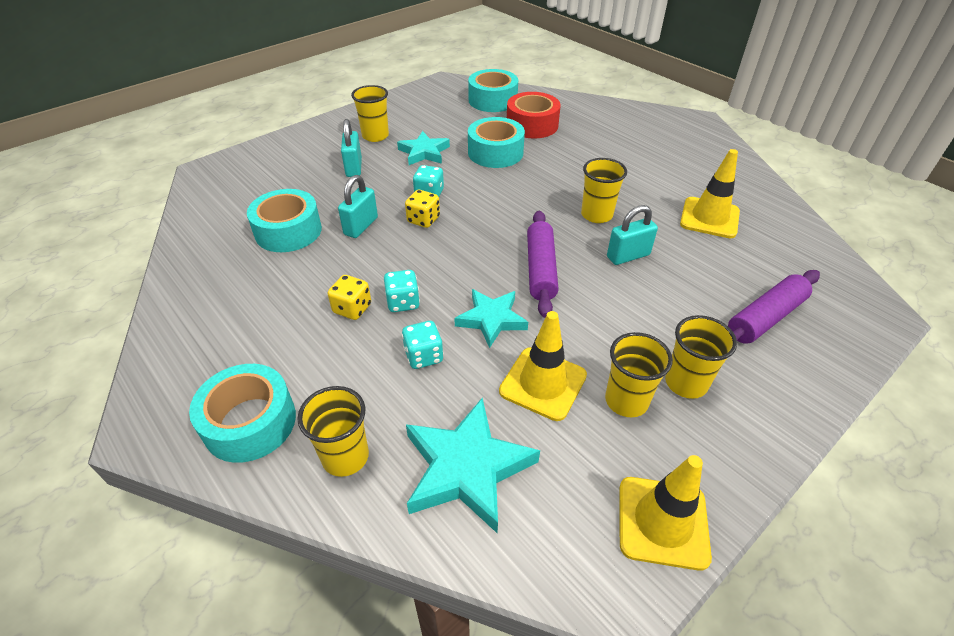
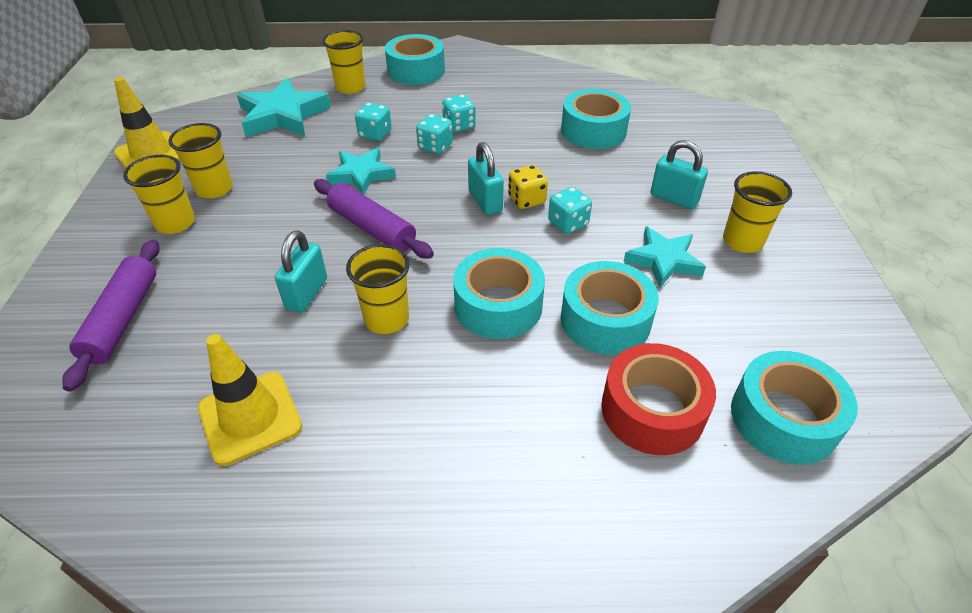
camera: 130 degrees right, 0 degrees up
yellow dice [328,275,371,320] -> turquoise dice [442,94,476,133]
turquoise padlock [338,175,378,238] -> turquoise padlock moved to [468,142,504,215]
yellow traffic cone [499,311,587,421] -> none
none -> turquoise tape [453,248,545,339]

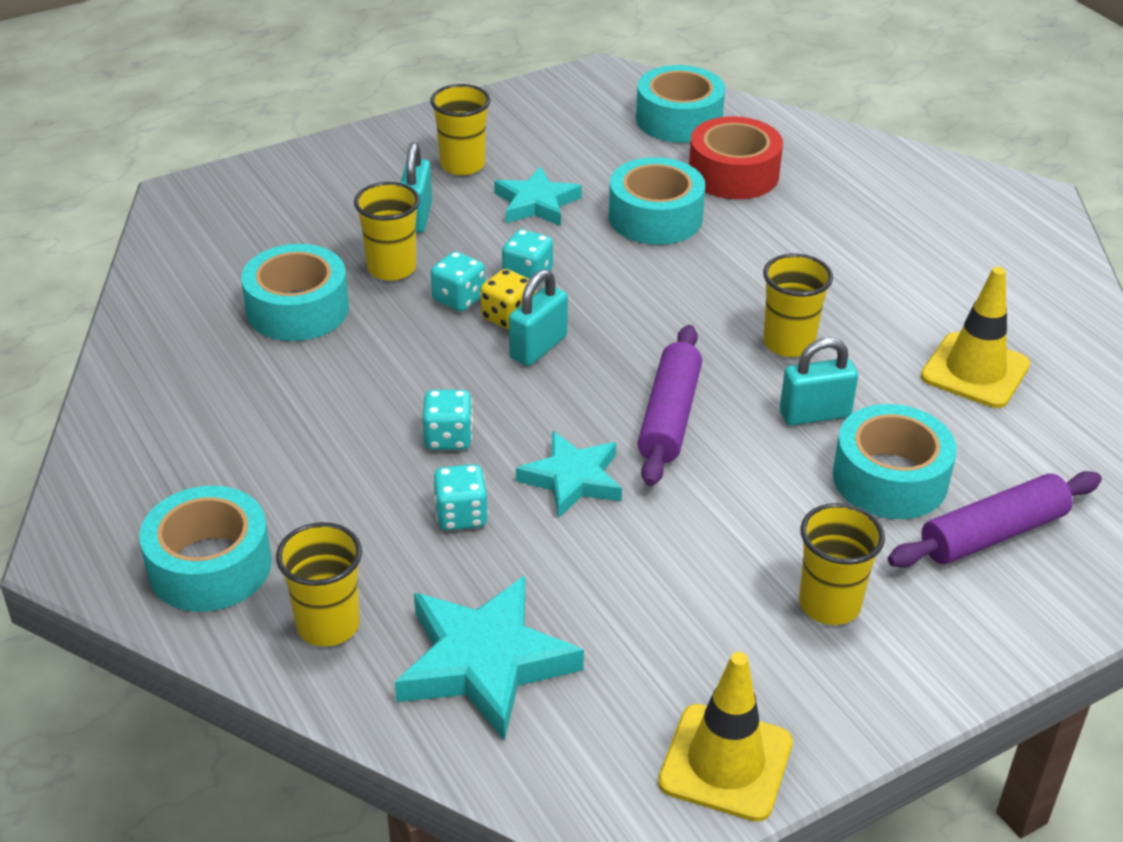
camera: 120 degrees left, 5 degrees down
yellow cup [169,123,233,199] -> yellow cup moved to [354,182,420,281]
turquoise dice [442,94,476,133] -> turquoise dice moved to [431,251,485,312]
turquoise tape [453,248,545,339] -> turquoise tape moved to [833,404,957,519]

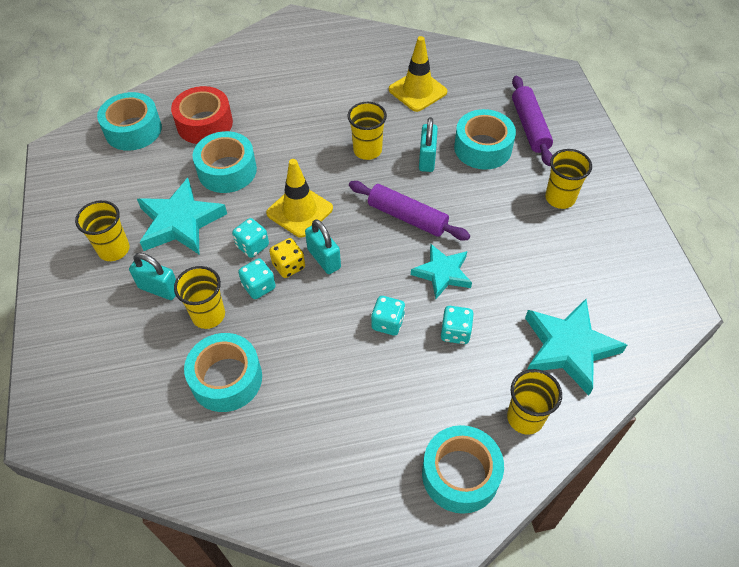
camera: 70 degrees left, 15 degrees up
turquoise star [494,166,582,226] -> turquoise star [137,178,227,254], size x1.54
yellow traffic cone [658,652,793,822] -> yellow traffic cone moved to [266,159,333,238]

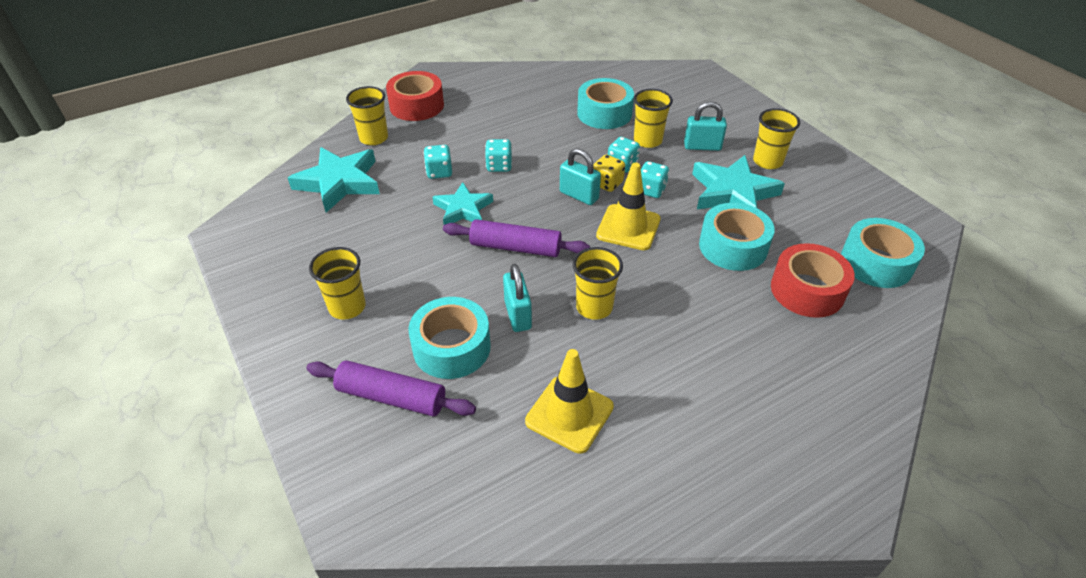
camera: 160 degrees right, 10 degrees down
turquoise tape [422,425,504,514] -> red tape [386,71,444,121]
purple rolling pin [512,76,553,166] -> purple rolling pin turned 45 degrees counterclockwise [306,360,476,416]

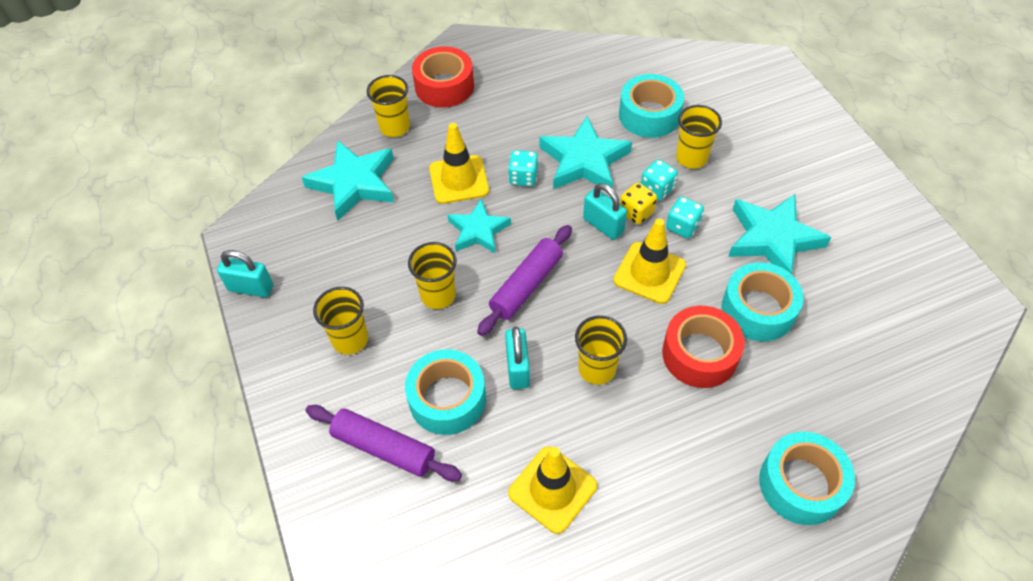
camera: 10 degrees right, 10 degrees up
turquoise dice [424,145,452,179] -> yellow traffic cone [429,123,489,204]
purple rolling pin [443,219,590,257] -> purple rolling pin turned 75 degrees counterclockwise [477,225,572,336]
turquoise padlock [684,101,727,151] -> turquoise padlock moved to [217,250,273,297]
yellow cup [753,108,800,169] -> yellow cup moved to [408,242,457,309]
red tape [771,243,855,318] -> red tape moved to [662,306,745,388]
turquoise tape [841,218,925,288] -> turquoise tape moved to [759,432,855,525]
none -> turquoise star [539,116,632,189]

